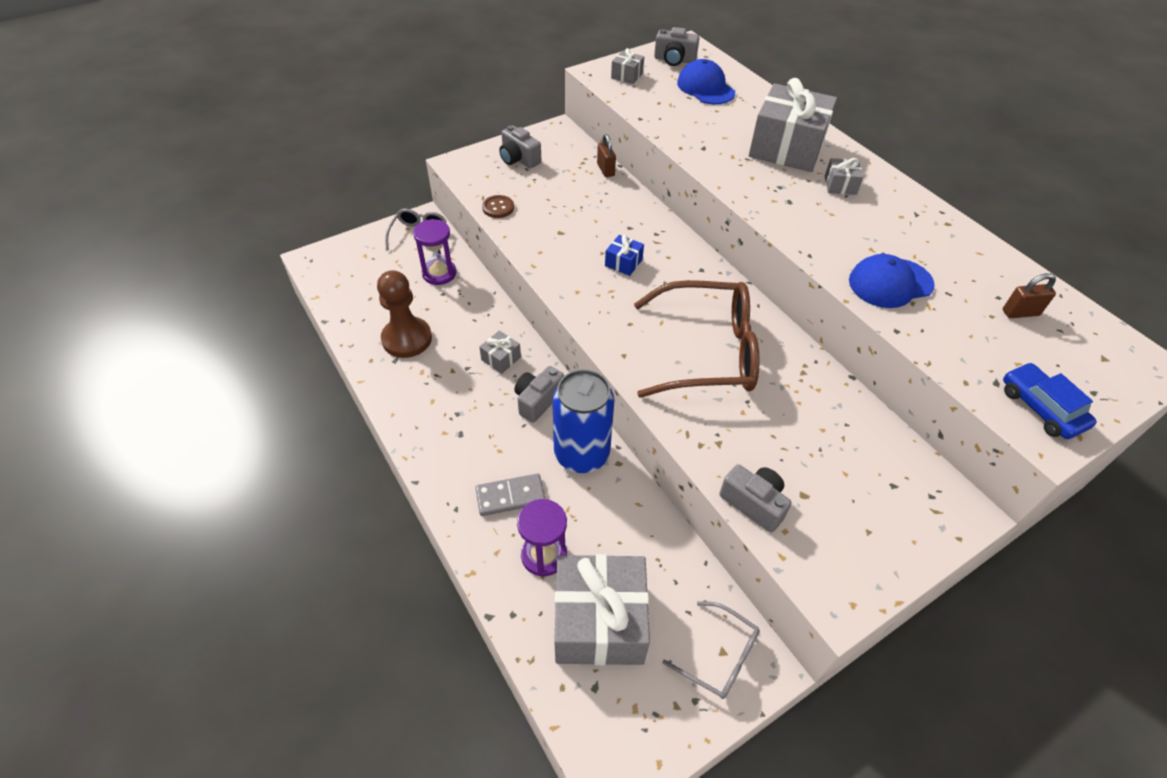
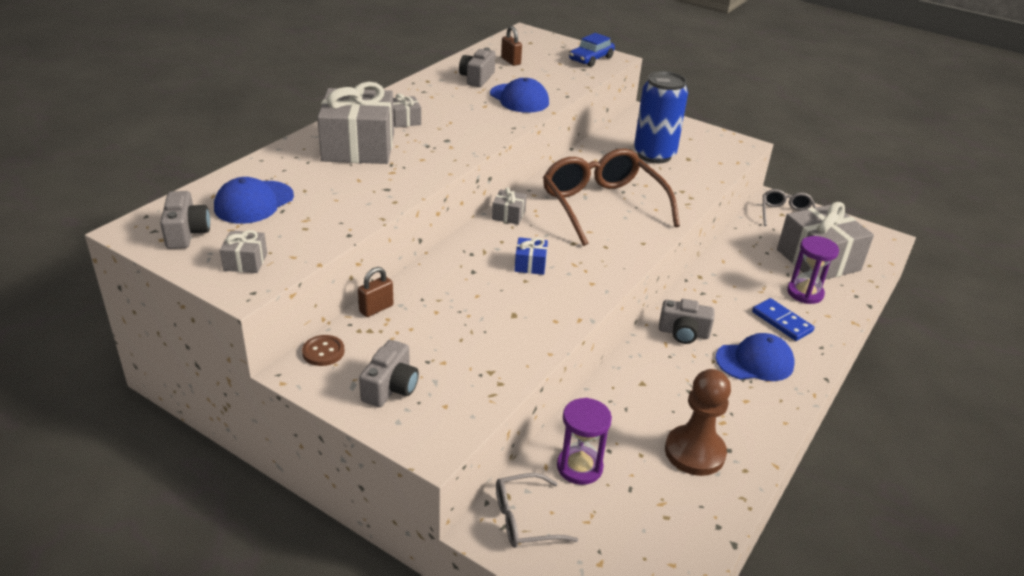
camera: 115 degrees left, 15 degrees down
grey domino [475,474,545,516] -> blue domino [752,298,814,341]
grey gift [479,331,521,374] -> grey gift moved to [492,187,527,225]
brown button [482,195,514,218] -> brown button moved to [302,335,344,366]
blue can [552,369,615,473] -> blue can moved to [634,71,688,163]
grey camera [719,464,792,533] -> grey camera moved to [459,47,496,87]
none -> blue cap [715,333,794,381]

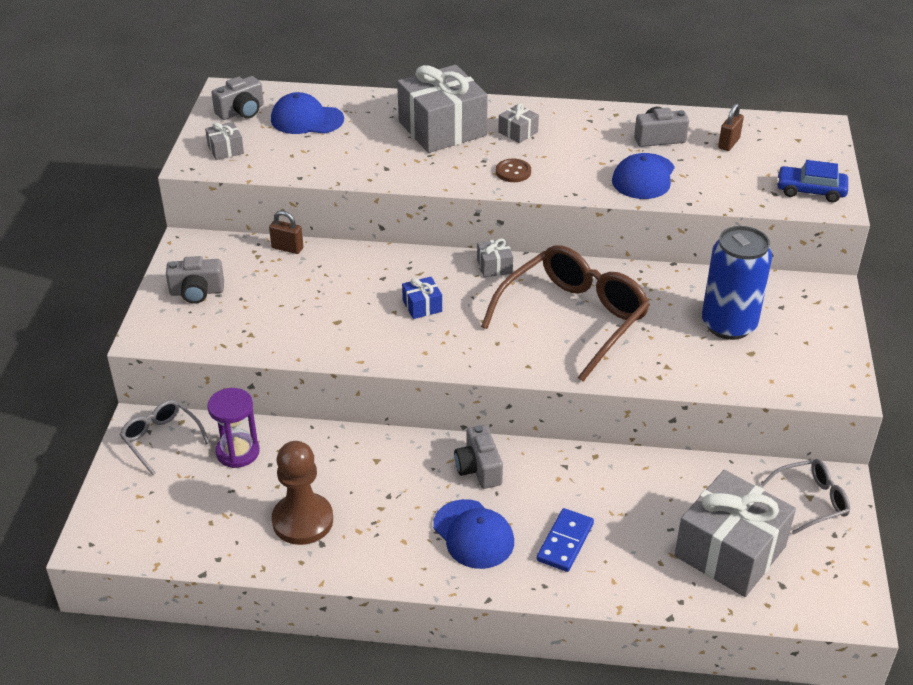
camera: 65 degrees right, 5 degrees up
brown button [302,335,344,366] -> brown button moved to [496,159,531,182]
purple hourglass [787,236,839,304] -> none

